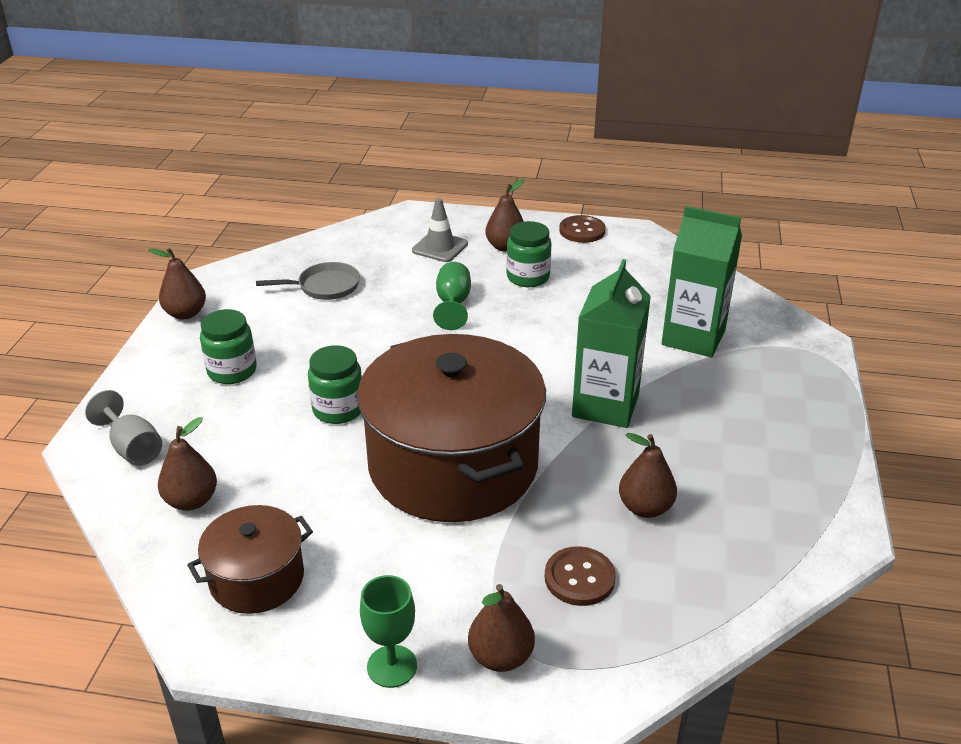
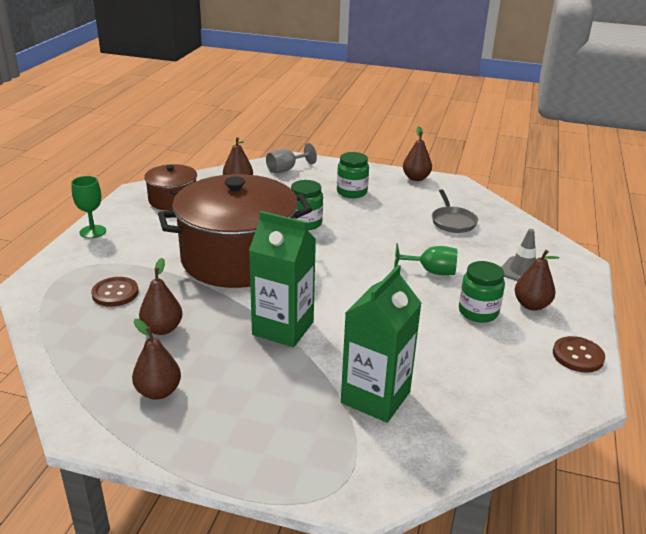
camera: 95 degrees right, 5 degrees down
brown pear [468,584,535,672] -> brown pear moved to [132,319,181,400]

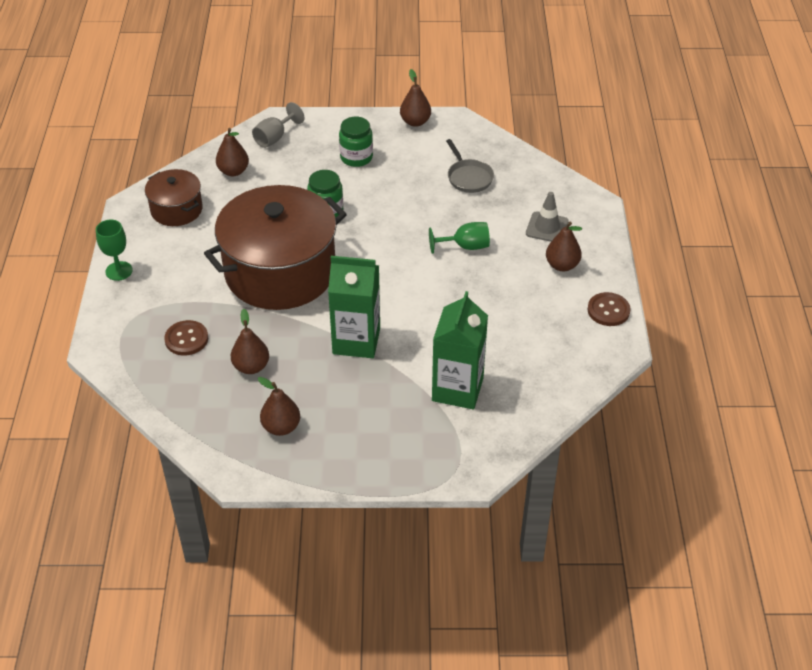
camera: 15 degrees left, 15 degrees up
green jar [459,261,505,323] -> none

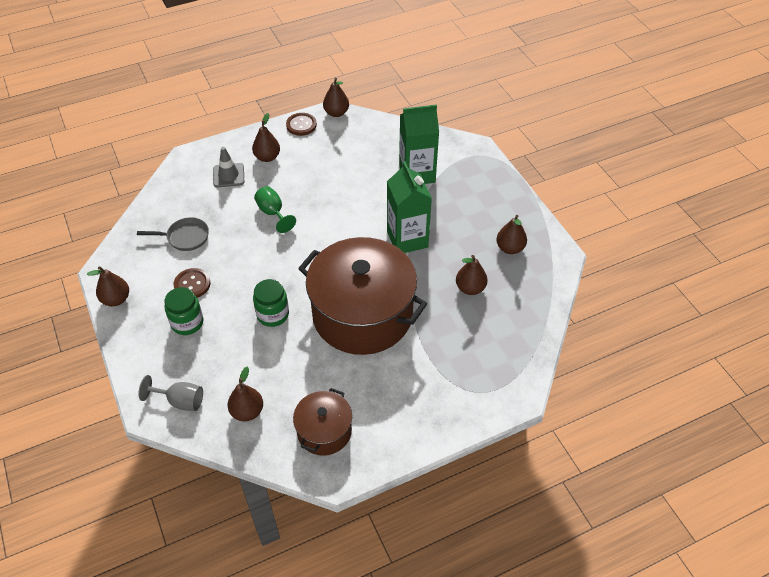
camera: 115 degrees left, 5 degrees up
green goblet [96,220,133,281] -> none
brown button [164,320,208,355] -> brown button moved to [174,268,211,298]
grey pan [446,139,494,193] -> grey pan turned 45 degrees clockwise [137,217,209,251]
none -> brown pear [323,78,349,117]

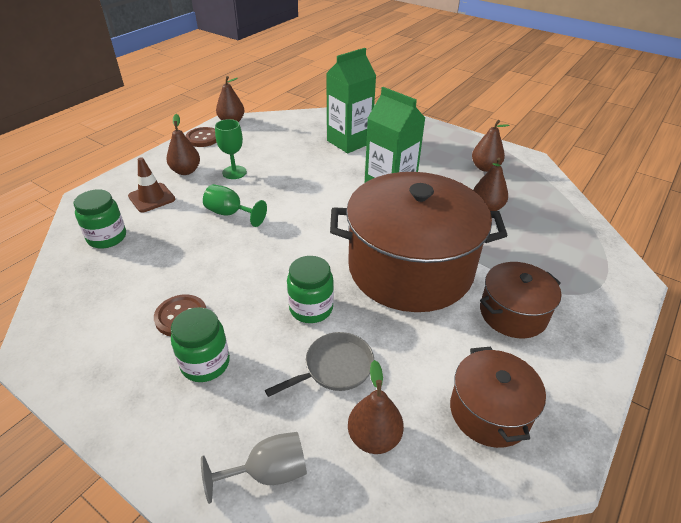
camera: 30 degrees left, 10 degrees down
brown pear [87,266,129,306] -> none
grey pan [137,217,209,251] -> grey pan moved to [265,332,374,397]
grey traffic cone [213,147,244,187] -> brown traffic cone [128,157,175,212]
none -> green jar [74,189,126,248]
none -> green goblet [215,119,247,179]
none -> brown pot [480,262,561,338]

